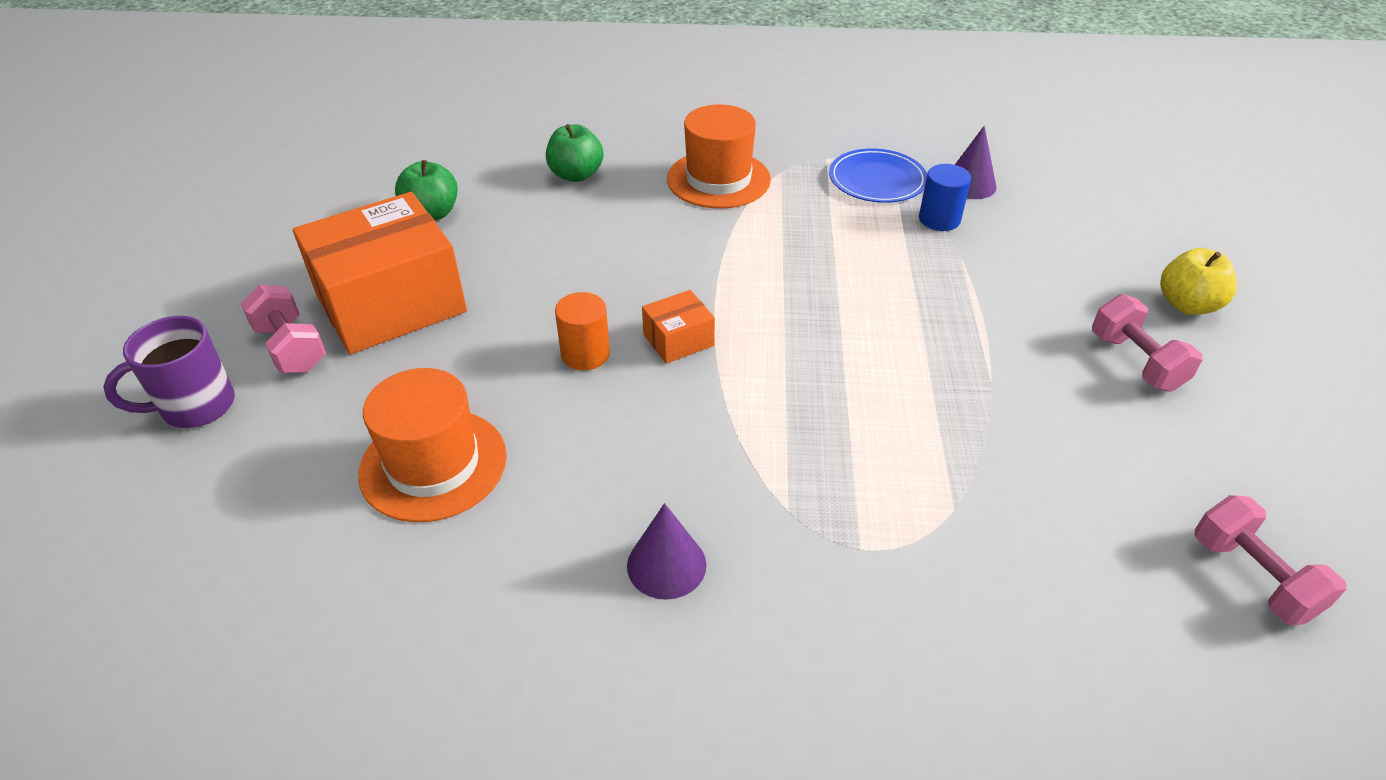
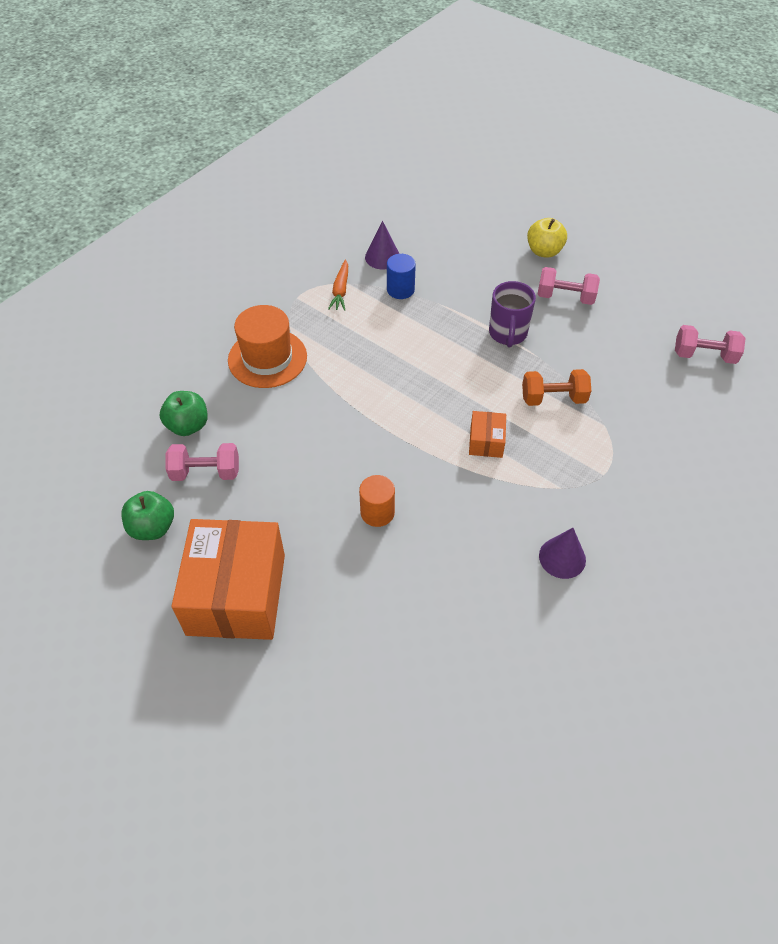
camera: 55 degrees left, 10 degrees up
purple mug [103,316,235,428] -> purple mug moved to [489,281,536,347]
pink dumbbell [241,285,326,373] -> pink dumbbell moved to [166,443,239,481]
orange hat [358,368,507,522] -> none
orange box [642,290,715,364] -> orange box moved to [469,411,506,458]
blue plate [829,148,927,203] -> orange carrot [328,259,348,311]
none -> orange dumbbell [522,369,591,406]

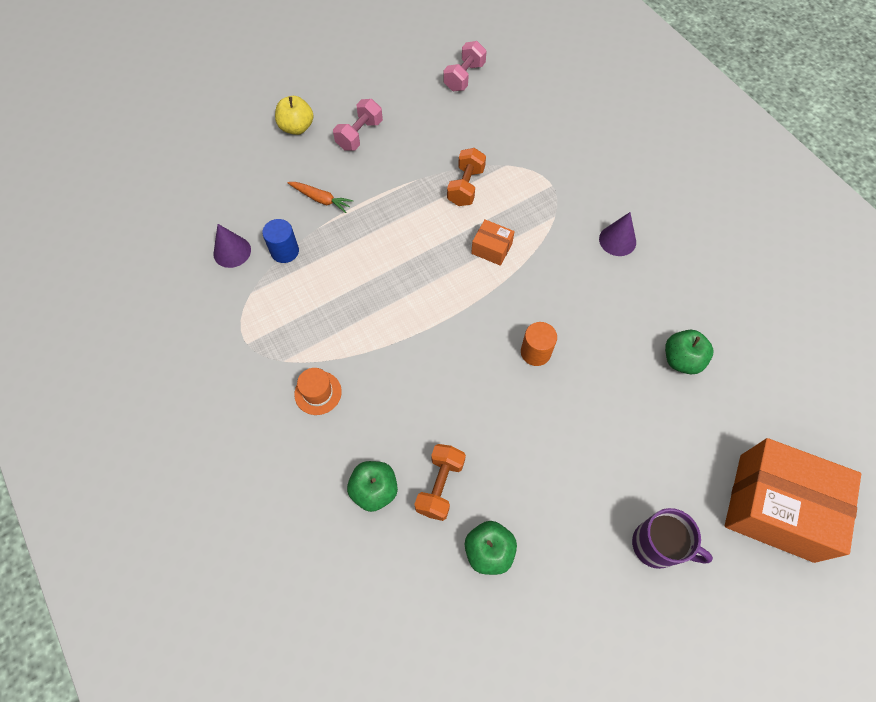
camera: 70 degrees left, 10 degrees up
pink dumbbell [166,443,239,481] -> orange dumbbell [414,444,466,521]
orange box [171,519,285,640] -> orange box moved to [725,438,861,563]
orange hat [228,305,307,388] -> orange hat [294,368,342,415], size x0.56
orange carrot [328,259,348,311] -> orange carrot moved to [288,182,353,213]
purple mug [489,281,536,347] -> purple mug moved to [632,508,713,569]
none -> green apple [665,330,713,374]

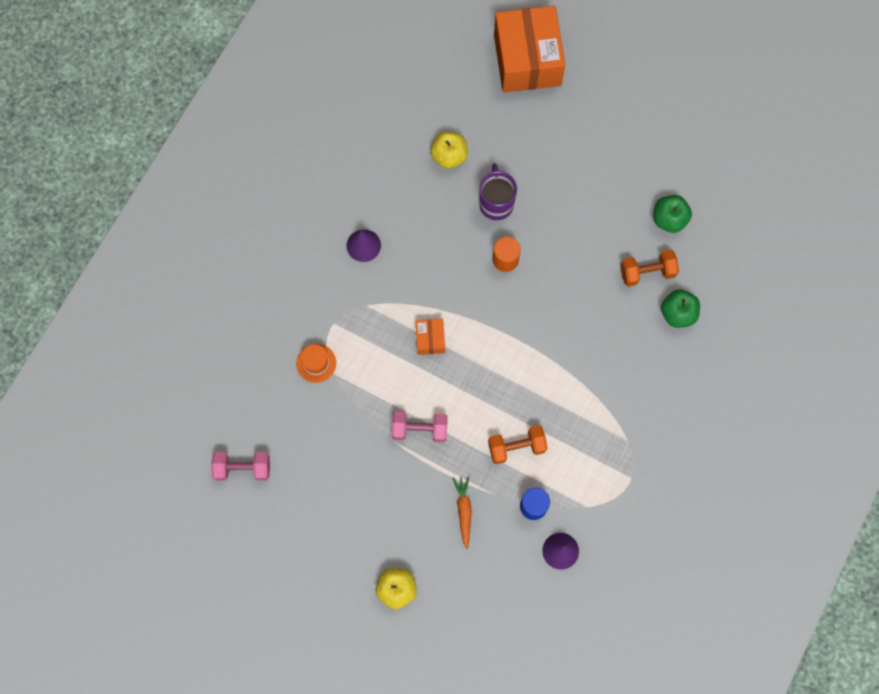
camera: 120 degrees left, 10 degrees up
orange hat [294,368,342,415] -> orange hat moved to [296,344,336,383]
pink dumbbell [333,99,383,151] -> pink dumbbell moved to [391,411,448,442]
orange dumbbell [447,148,486,206] -> orange dumbbell moved to [488,425,548,464]
purple mug [632,508,713,569] -> purple mug moved to [479,163,517,220]
green apple [665,330,713,374] -> yellow apple [430,132,468,169]

